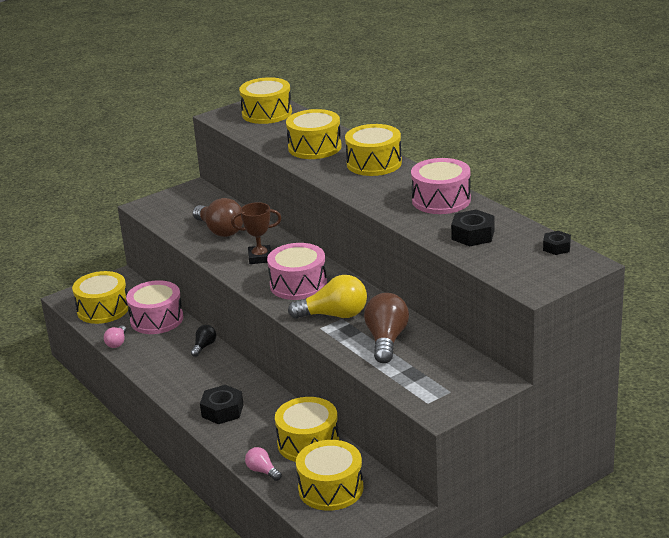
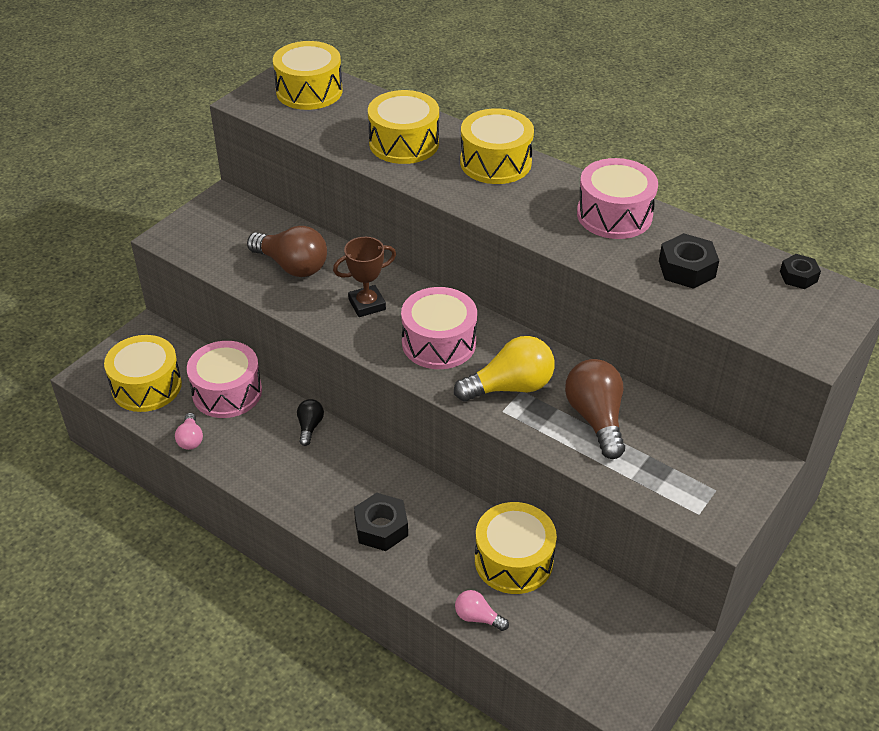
camera: 20 degrees left, 15 degrees up
yellow drum [296,440,363,511] -> none

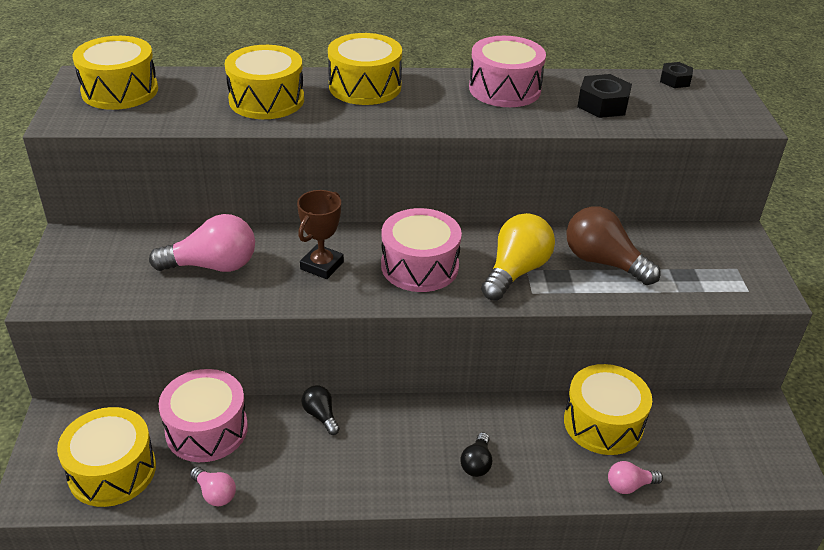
camera: 40 degrees left, 5 degrees down
brown light bulb [247,226,327,277] -> pink light bulb [149,214,255,272]
black nut [354,493,408,551] -> black light bulb [460,432,492,477]

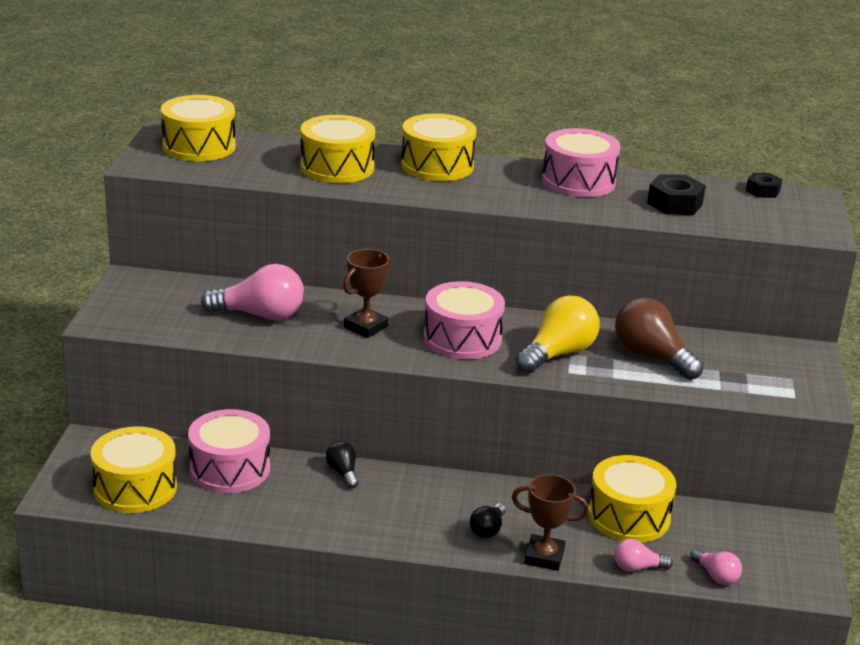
camera: 10 degrees right, 10 degrees down
pink light bulb [190,467,236,506] -> pink light bulb moved to [690,549,742,585]
none -> brown trophy [512,474,590,571]

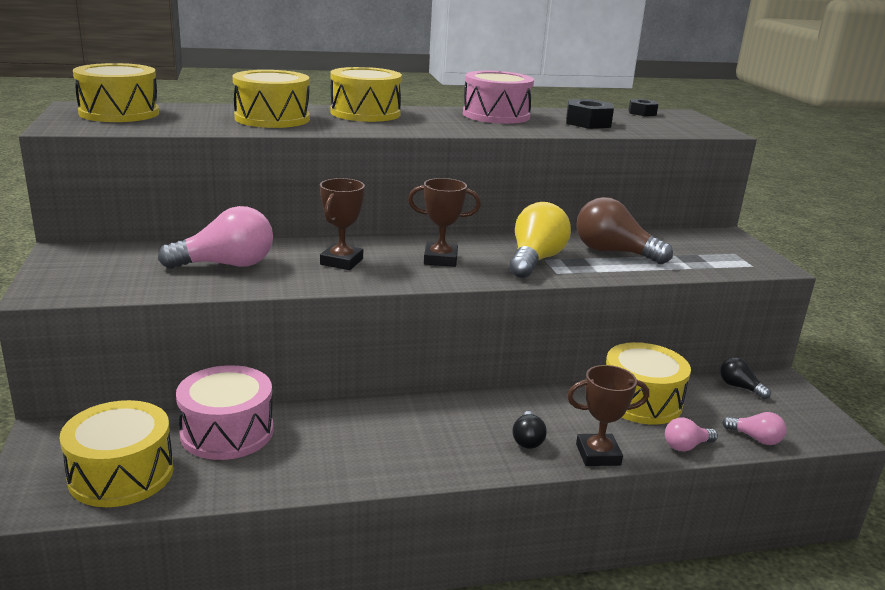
camera: 20 degrees left, 5 degrees down
black light bulb [326,441,359,488] -> black light bulb moved to [720,357,771,399]
pink drum [424,281,505,359] -> brown trophy [408,178,481,267]

